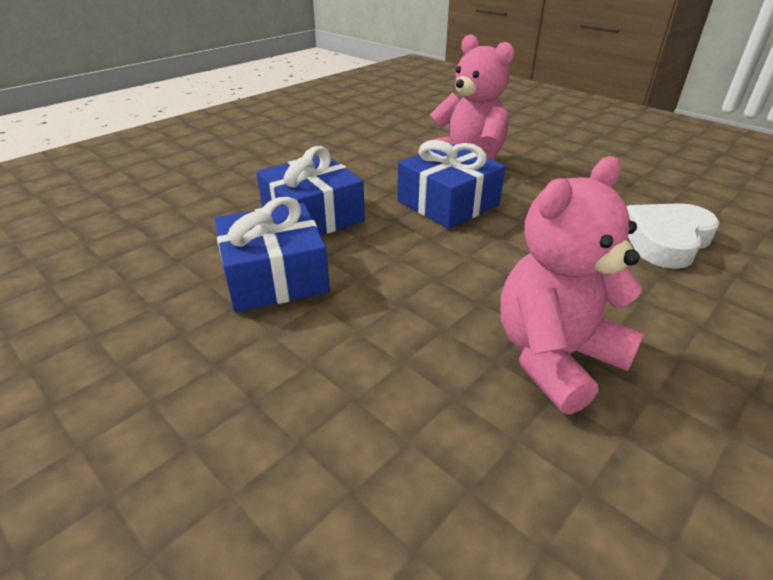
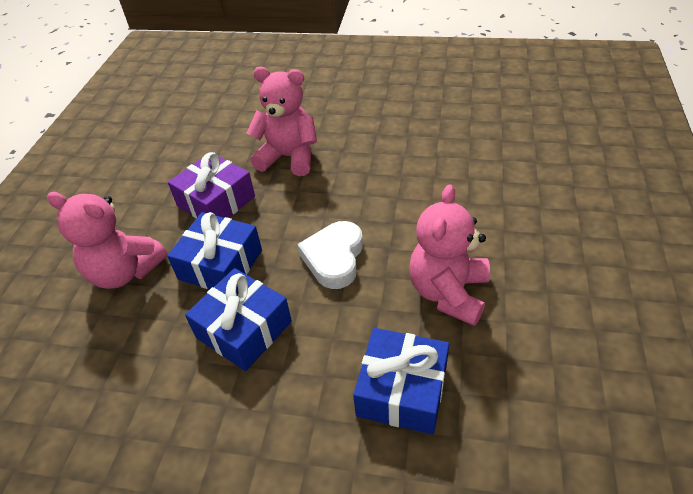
camera: 30 degrees left, 10 degrees up
blue gift [397,140,506,229] -> blue gift moved to [353,328,449,435]
white heart [626,203,719,269] -> white heart moved to [297,221,363,289]
none -> pink teddy bear [47,192,168,289]
none -> purple gift [168,152,255,218]

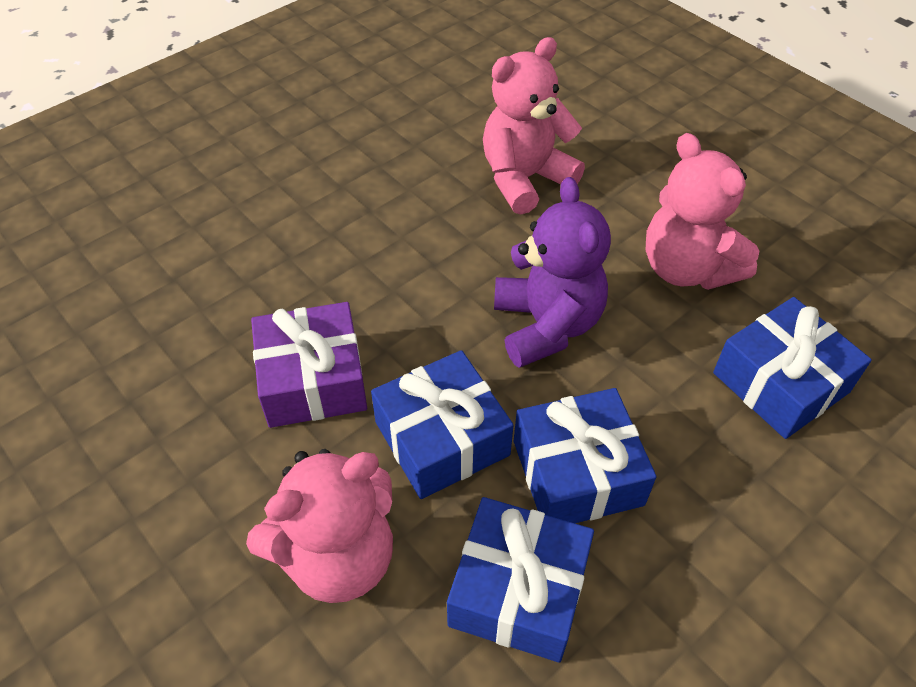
camera: 55 degrees left, 5 degrees up
pink teddy bear [246,67,317,176] -> pink teddy bear moved to [483,37,585,215]
white heart [297,221,363,289] -> purple teddy bear [494,177,611,368]
none -> blue gift [447,497,594,663]

